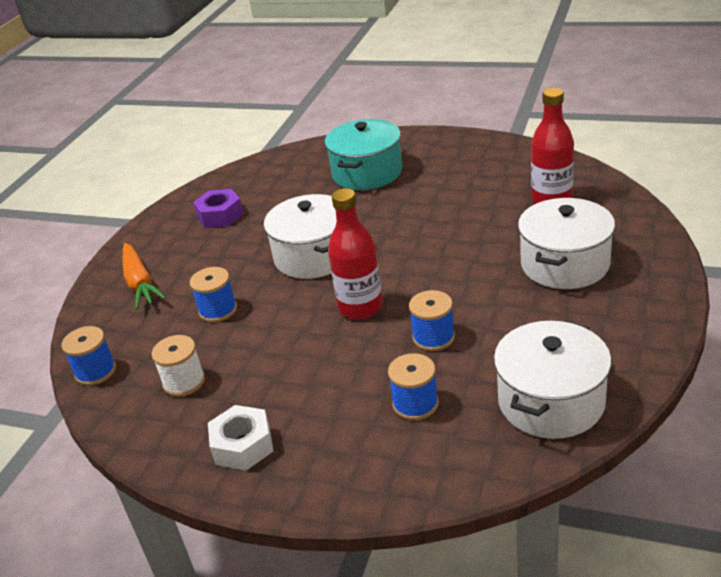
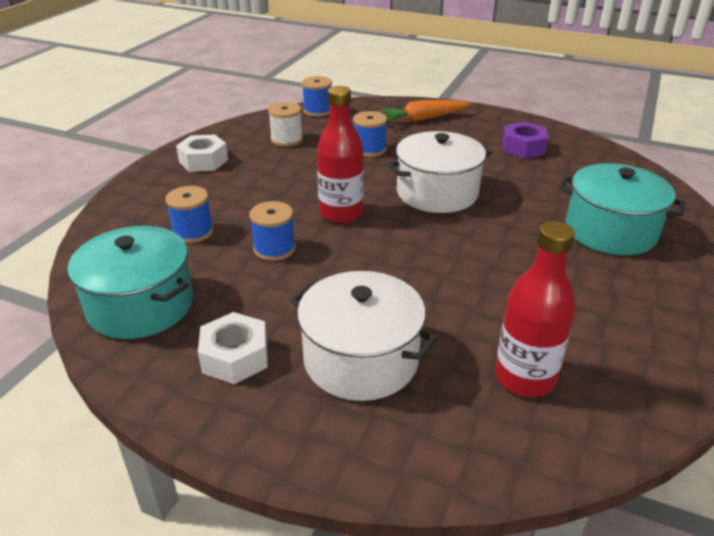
camera: 90 degrees right, 0 degrees up
white pot [494,321,612,439] -> turquoise pot [68,226,193,339]
none -> white nut [198,312,268,384]

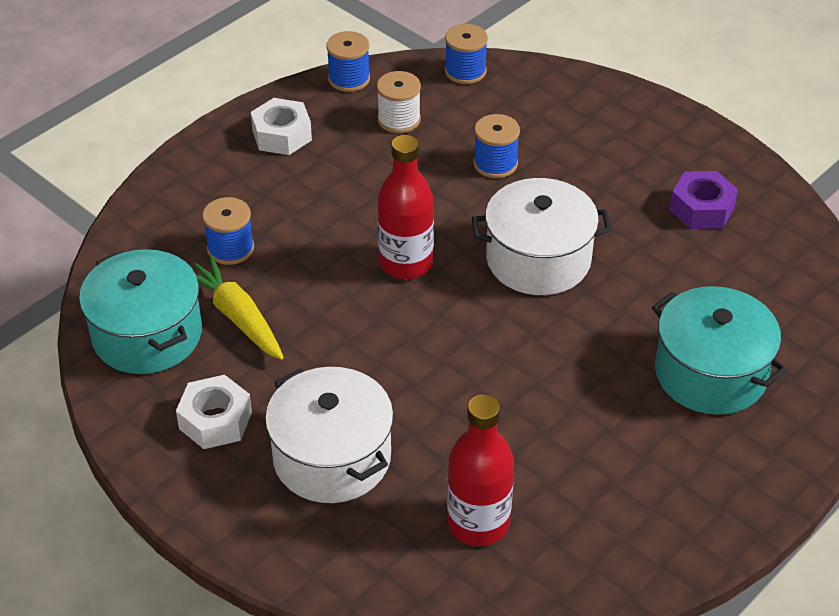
camera: 20 degrees right, 10 degrees up
blue spool [249,201,296,261] -> blue spool moved to [326,31,370,92]
orange carrot [376,100,471,122] -> none
none -> yellow carrot [194,255,284,360]

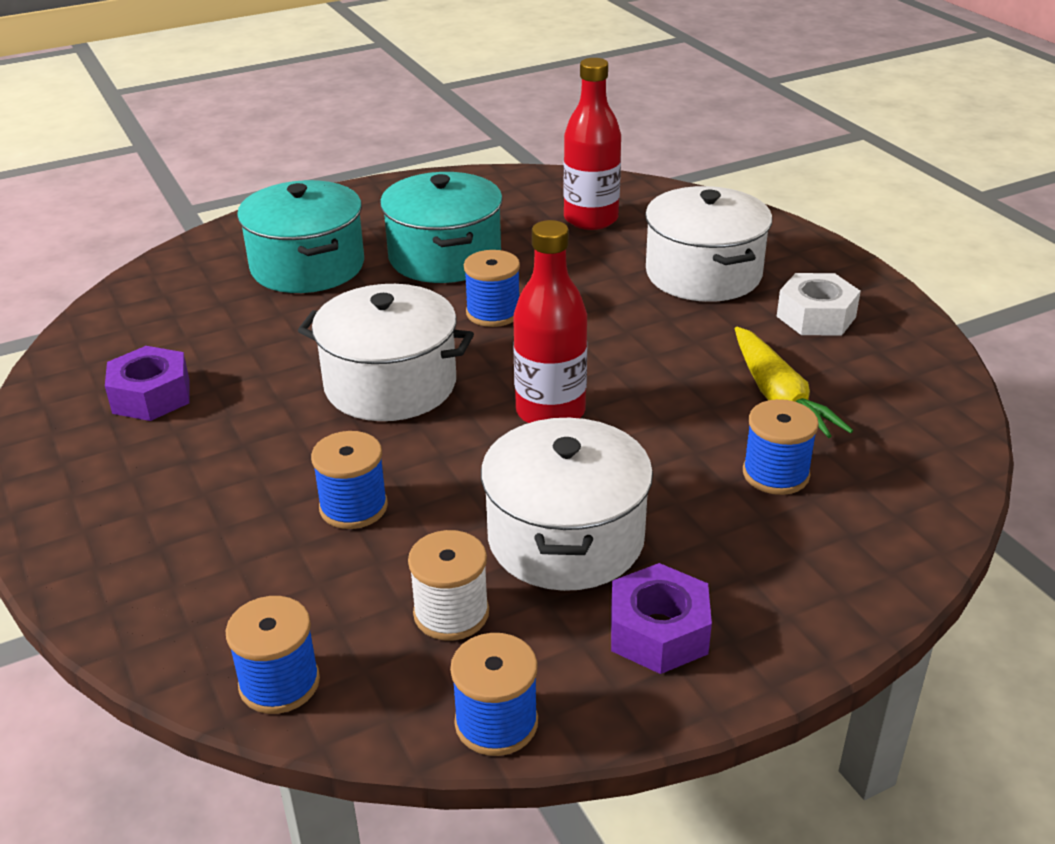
camera: 160 degrees left, 10 degrees down
turquoise pot [79,249,202,374] -> turquoise pot moved to [380,172,503,283]
white nut [251,98,312,155] -> purple nut [611,563,712,674]
none -> blue spool [464,250,520,327]
none -> white pot [481,418,653,591]

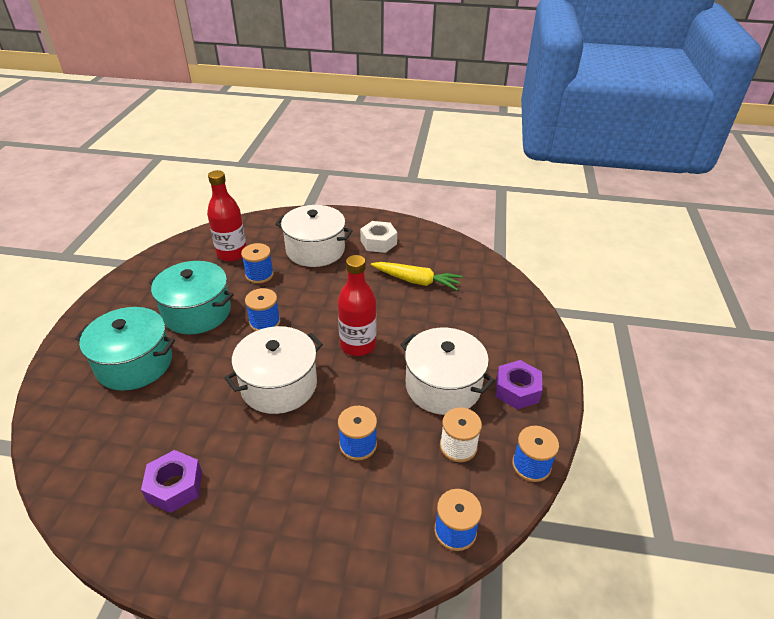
camera: 55 degrees left, 5 degrees up
blue spool [743,399,819,495] -> blue spool moved to [241,243,274,283]

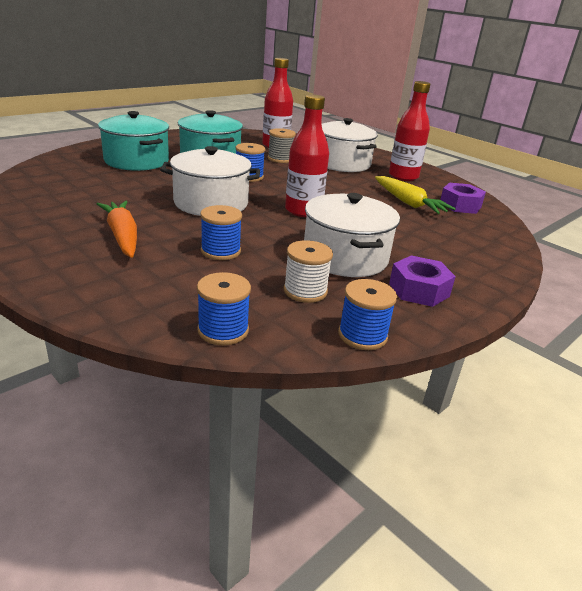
camera: 35 degrees right, 10 degrees down
purple nut [141,450,202,513] -> purple nut moved to [440,183,486,214]
blue spool [241,243,274,283] -> grey spool [268,128,296,163]
white nut [360,221,397,253] -> red bottle [389,81,430,181]
none -> orange carrot [97,201,137,258]

